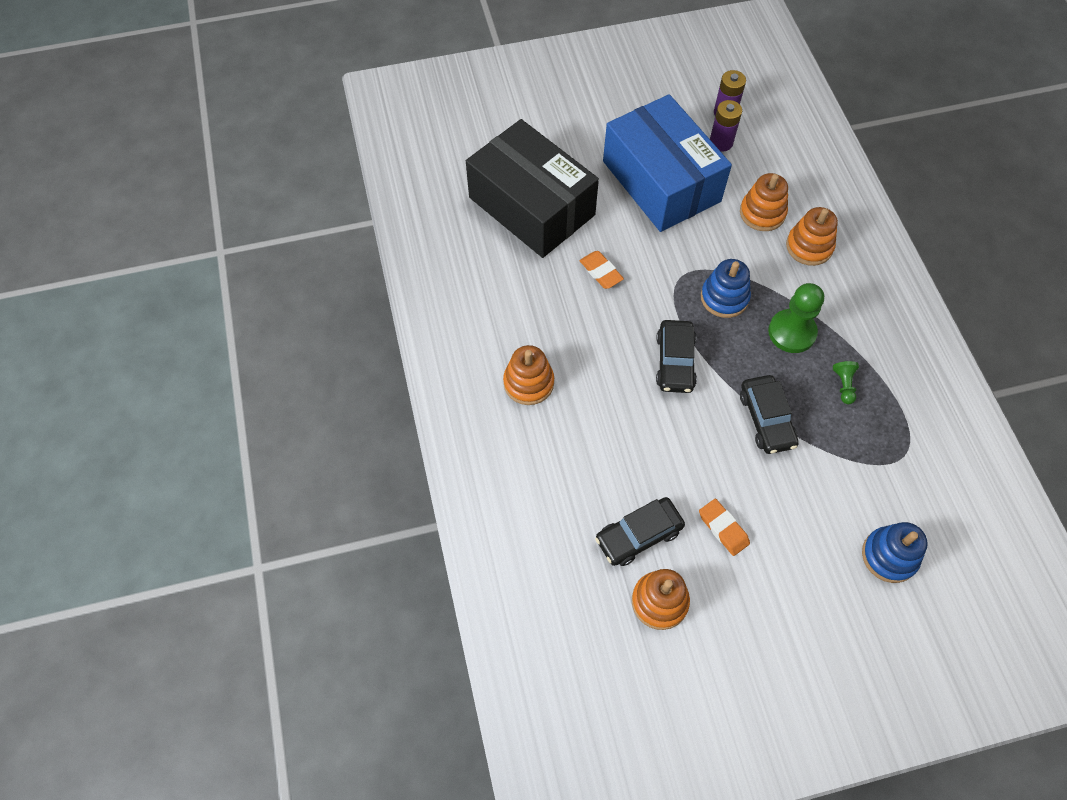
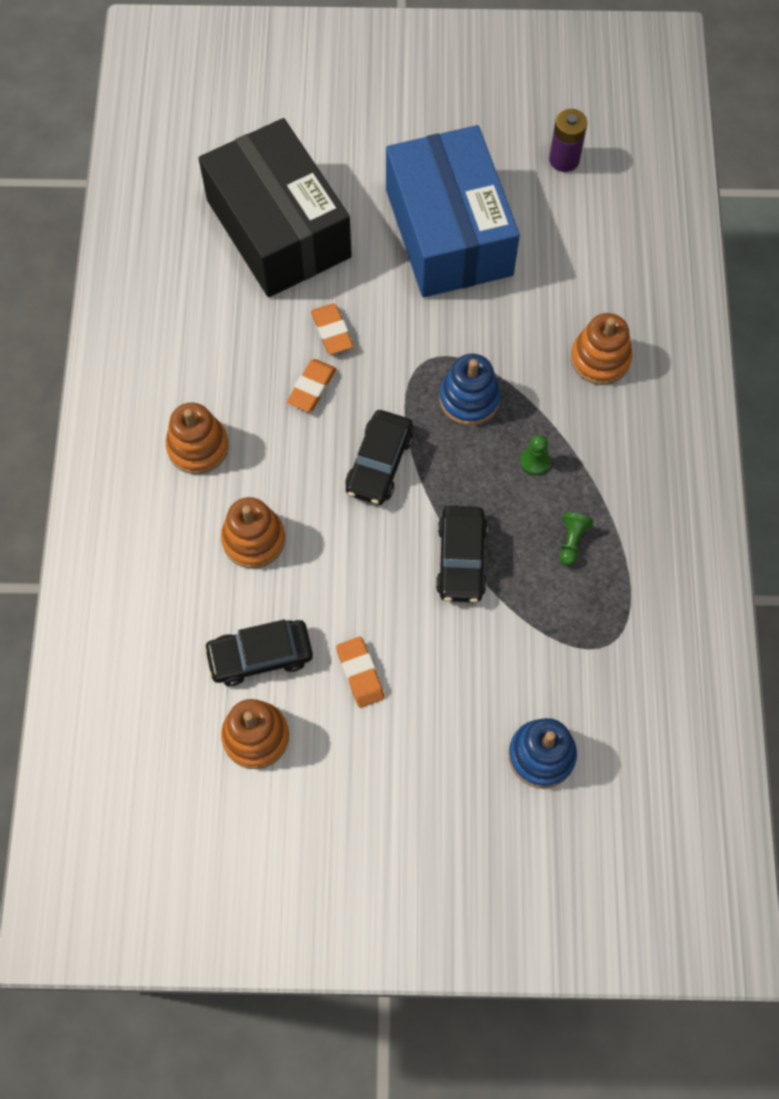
camera: 15 degrees right, 5 degrees up
purple battery [710,100,742,152] -> none
orange stacking toy [740,173,788,231] -> orange stacking toy moved to [221,497,285,569]
green pawn [768,283,824,353] -> green pawn [520,435,550,475], size x0.51
none -> orange eraser [287,359,336,412]

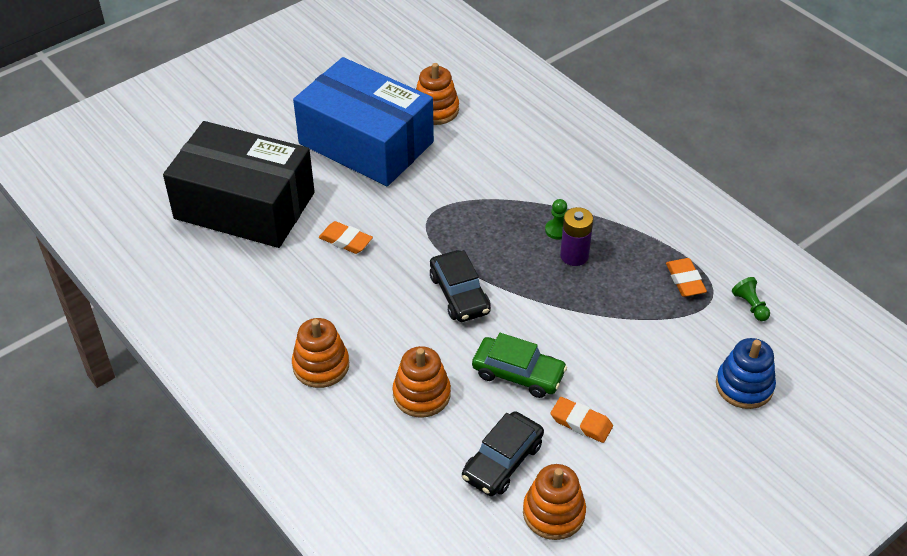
camera: 40 degrees left, 20 degrees down
orange eraser [287,359,336,412] -> orange eraser moved to [666,258,707,297]
black car [436,506,488,602] -> none
blue stacking toy [440,354,501,425] -> none
purple battery [549,109,587,172] -> purple battery moved to [560,207,593,266]
green pawn [559,512,593,566] -> green pawn moved to [732,277,770,321]
orange stacking toy [571,313,632,385] -> orange stacking toy moved to [416,63,459,125]
none -> green car [472,333,567,398]

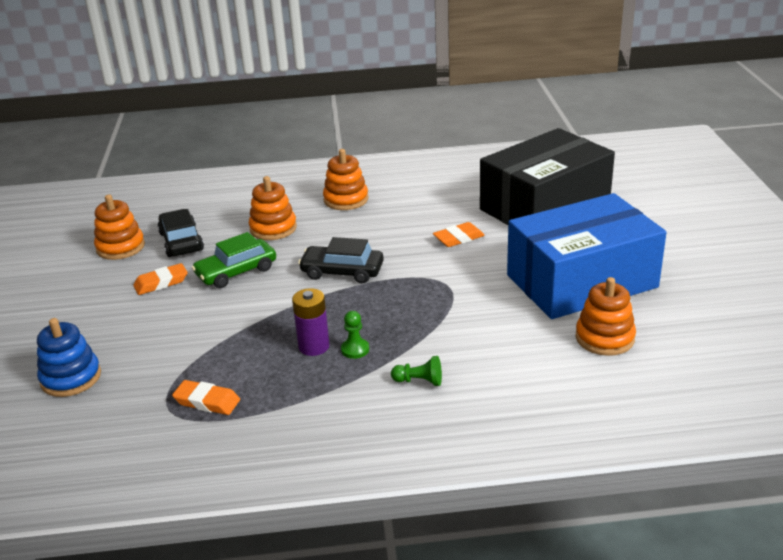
camera: 125 degrees right, 15 degrees down
green pawn [732,277,770,321] -> green pawn moved to [391,356,442,386]

